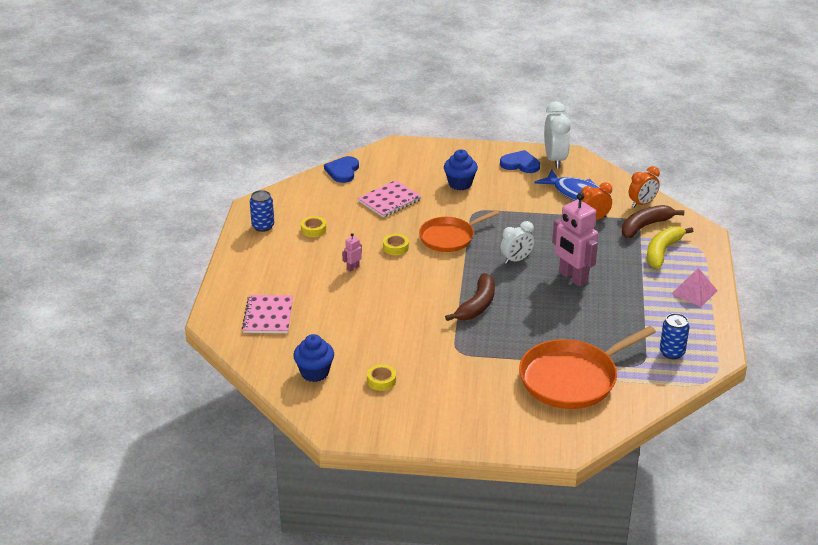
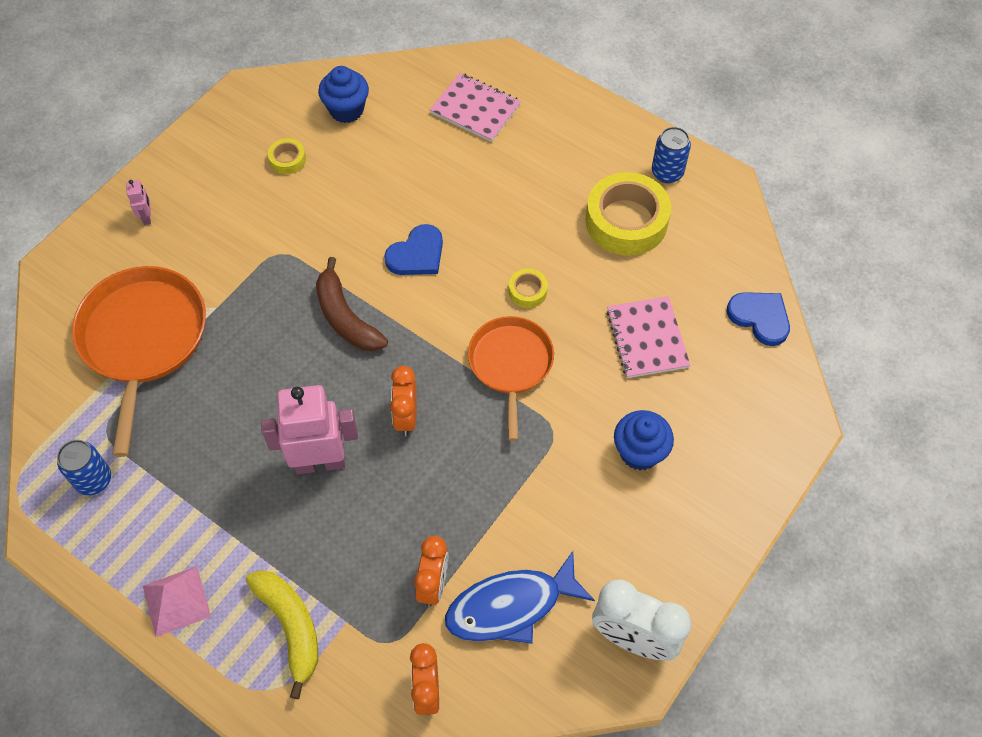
camera: 120 degrees right, 25 degrees up
yellow tape [301,216,326,237] -> yellow tape [586,172,671,256], size x2.20
pink robot [342,233,362,271] -> pink robot moved to [126,180,151,225]
blue heart [500,150,540,173] -> blue heart moved to [384,224,443,275]
white clock [501,221,534,264] -> orange clock [390,366,417,436]
brown banana [622,205,684,238] -> none

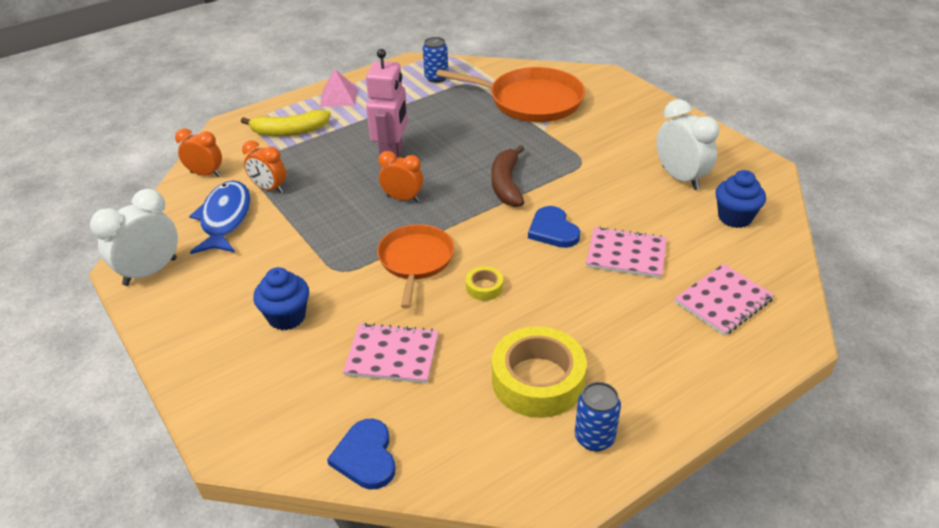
camera: 110 degrees right, 20 degrees down
pink robot [126,180,151,225] -> none
yellow tape [268,138,306,175] -> white clock [656,99,719,190]
brown banana [316,257,388,351] -> brown banana turned 75 degrees counterclockwise [491,145,524,207]
orange pan [468,316,554,441] -> orange pan turned 105 degrees counterclockwise [377,224,454,308]
blue heart [727,292,790,346] -> blue heart turned 105 degrees clockwise [327,419,396,490]
none -> pink notebook [586,227,667,278]

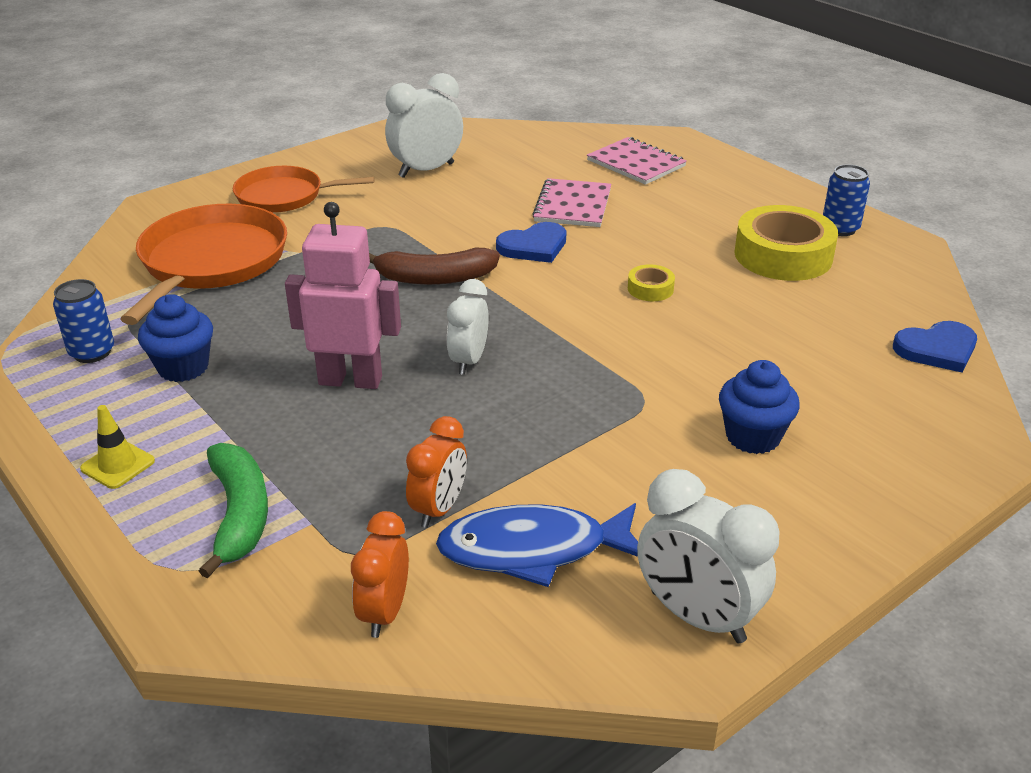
camera: 95 degrees left, 5 degrees down
yellow banana [241,110,331,136] -> green banana [199,443,268,578]
pink pyramid [320,69,357,107] -> yellow traffic cone [80,405,155,489]
pink notebook [343,323,439,383] -> none
orange pan [377,224,454,308] -> orange pan moved to [233,166,375,213]
orange clock [378,151,423,202] -> white clock [447,279,489,375]
blue cupcake [715,170,766,228] -> blue cupcake moved to [138,294,213,382]

